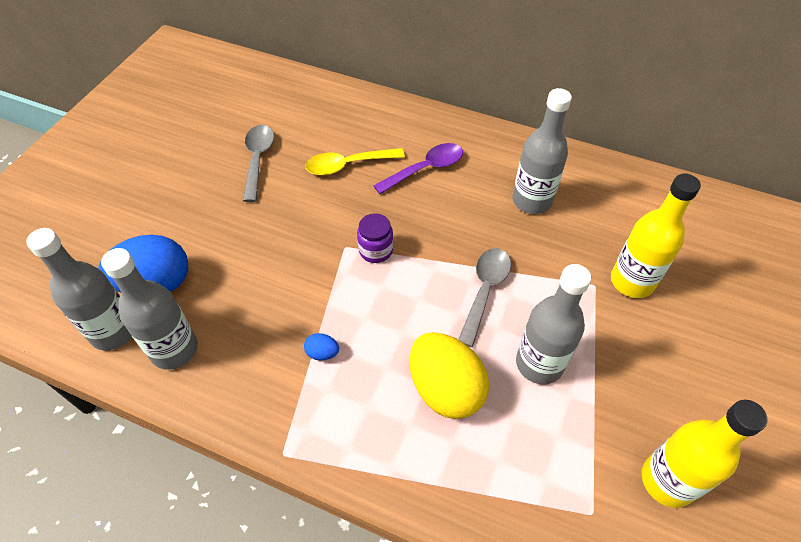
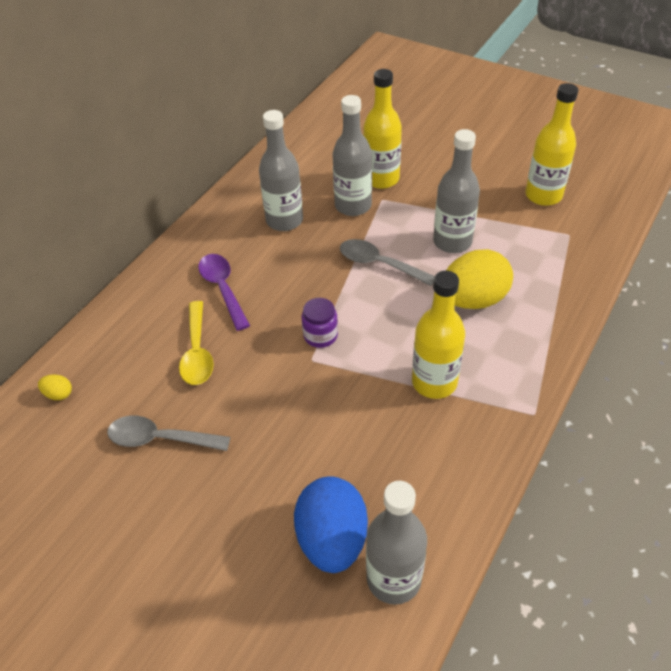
camera: 80 degrees left, 5 degrees down
grey bottle [101,248,198,370] -> grey bottle moved to [332,95,372,216]
blue egg [304,333,339,361] -> yellow bottle [412,271,465,399]
none -> yellow egg [38,374,72,400]

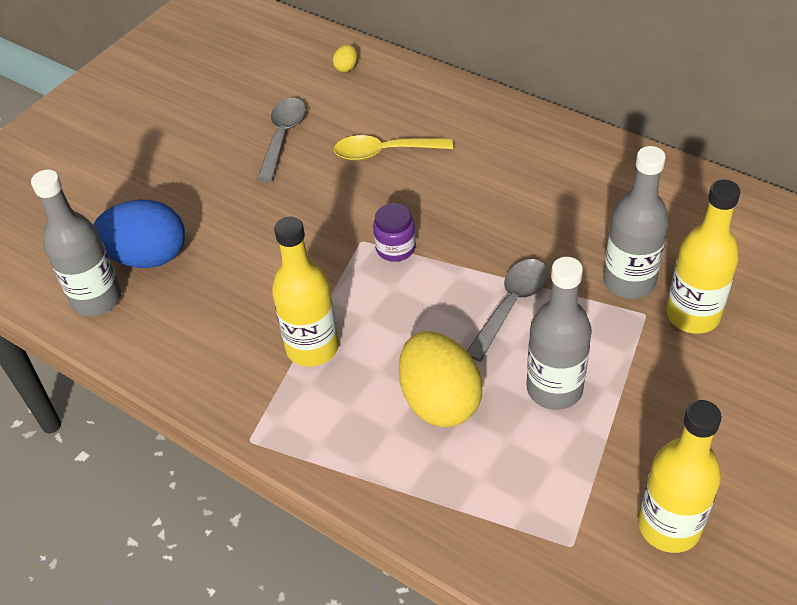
camera: 95 degrees right, 0 degrees up
purple spoon [198,254,250,331] -> none
grey bottle [259,110,303,231] -> none

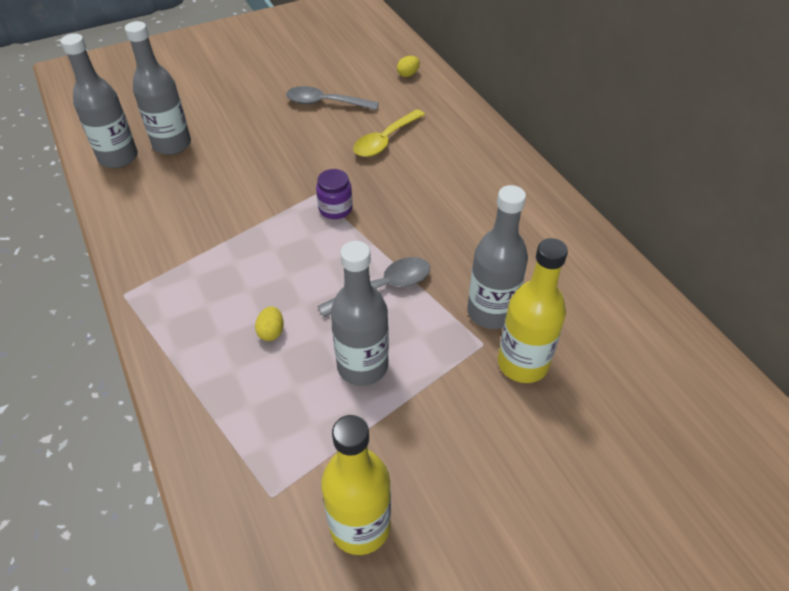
camera: 25 degrees right, 0 degrees up
blue egg [93,200,185,268] -> grey bottle [125,21,191,155]
grey spoon [257,98,306,182] -> grey spoon turned 120 degrees counterclockwise [286,86,379,110]
yellow bottle [272,217,339,367] -> none
yellow spoon [334,135,453,161] -> yellow spoon turned 75 degrees counterclockwise [353,109,425,157]
yellow egg [399,331,482,427] -> yellow egg [255,306,284,341], size x0.41

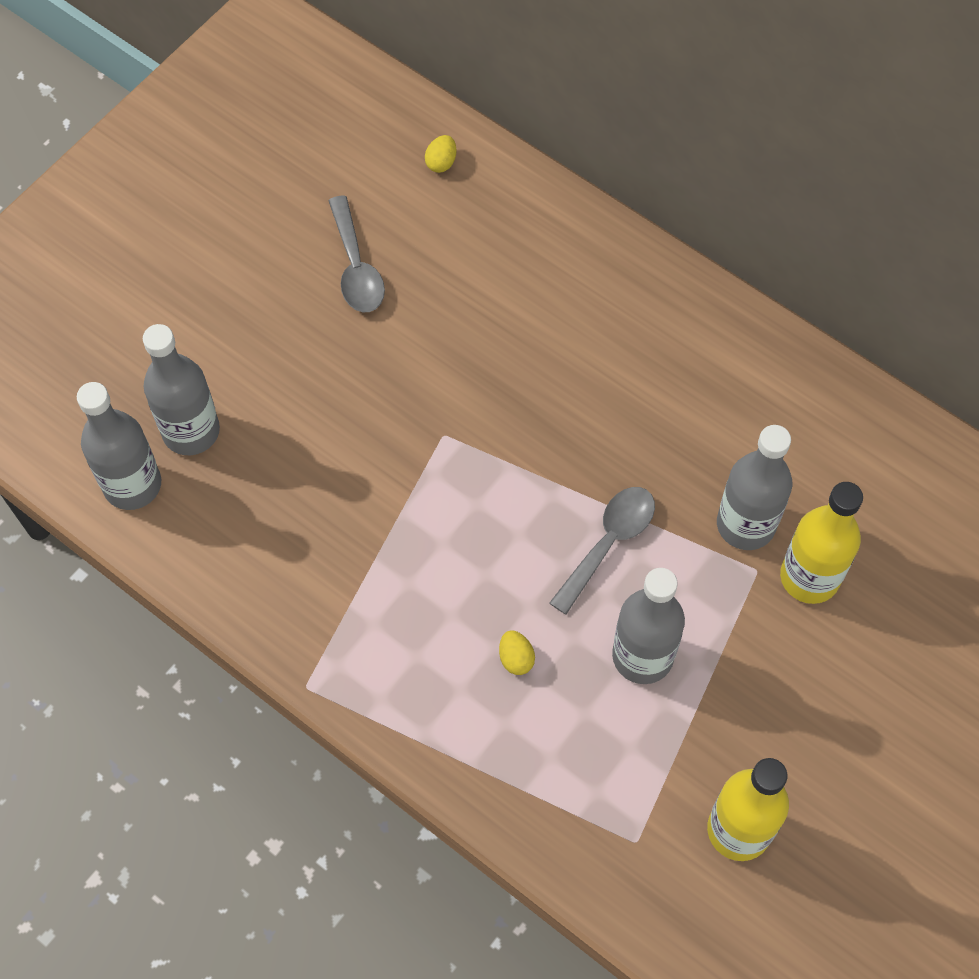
camera: 25 degrees left, 15 degrees up
grey spoon [286,86,379,110] -> grey spoon turned 90 degrees counterclockwise [328,195,385,312]
purple jar [316,169,353,219] -> none
yellow spoon [353,109,425,157] -> none

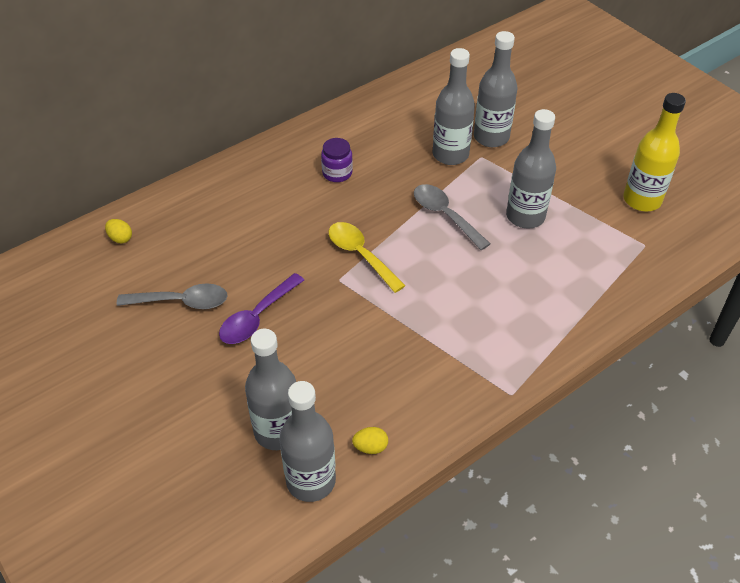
camera: 75 degrees left, 15 degrees down
yellow egg [499,630,535,675] -> yellow egg moved to [352,427,388,454]
yellow bottle [780,482,863,604] -> grey bottle [474,31,517,147]
none -> purple spoon [219,273,304,344]
none -> purple jar [321,138,353,182]
none -> yellow spoon [329,222,406,293]

